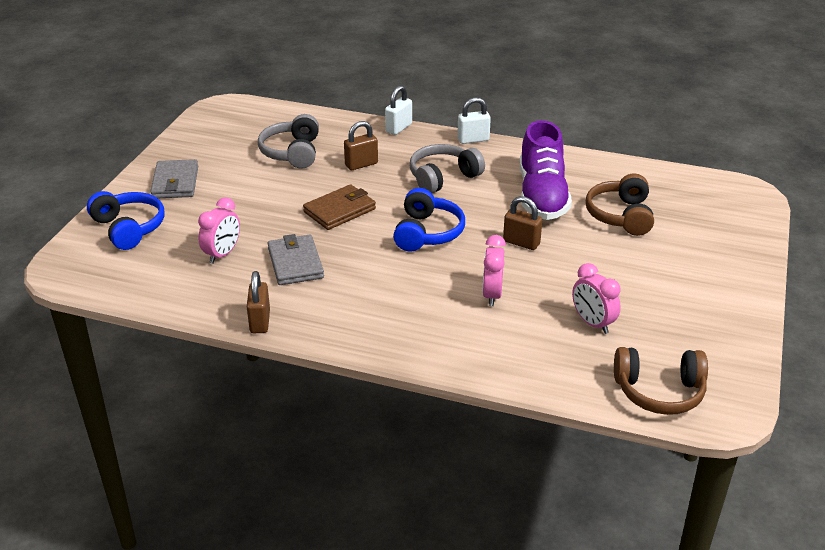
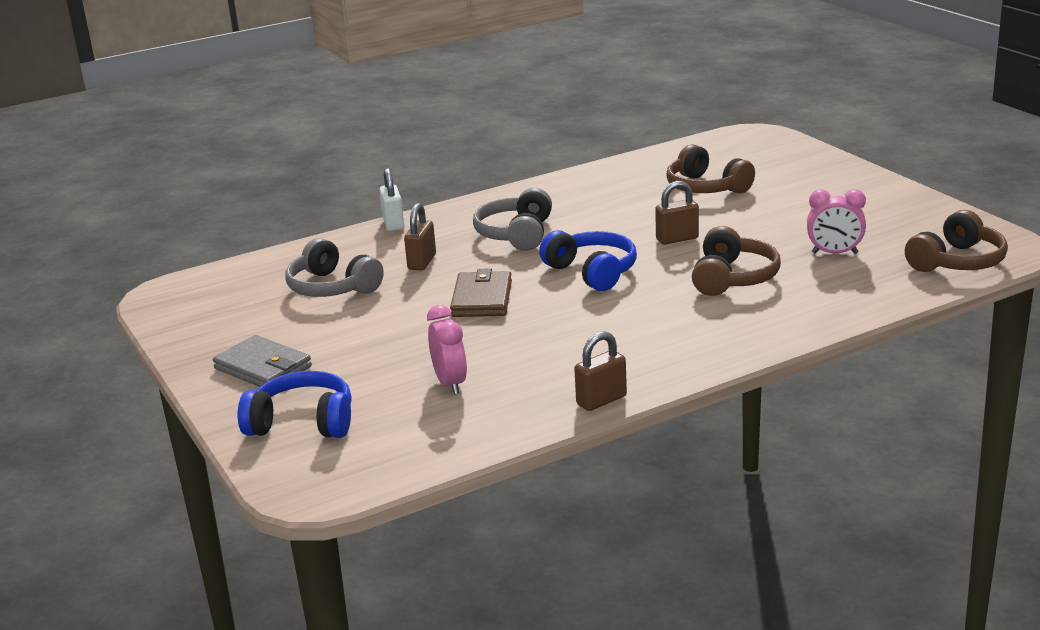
camera: 45 degrees left, 10 degrees down
brown padlock [247,271,270,333] -> brown padlock turned 75 degrees counterclockwise [574,331,627,411]
grey wallet [268,234,324,285] -> none
white padlock [457,97,491,144] -> none
pink clock [483,235,506,306] -> brown headphones [692,226,781,296]
purple shoe [520,120,572,220] -> none

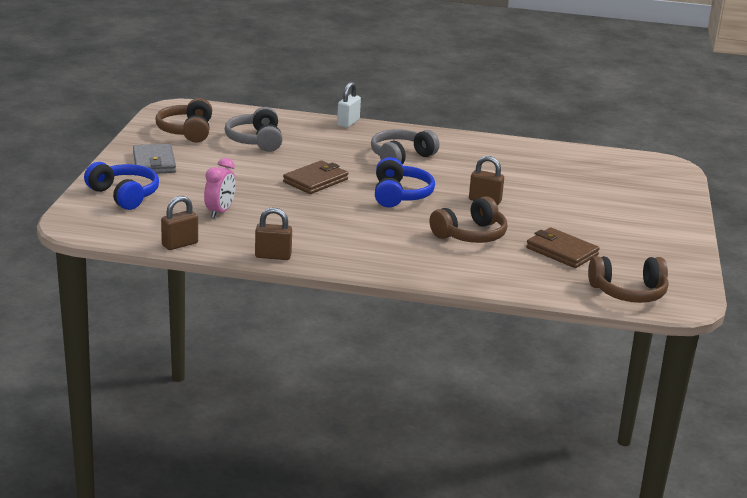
camera: 35 degrees right, 0 degrees up
brown padlock [404,203,436,270] -> brown padlock moved to [161,196,198,250]
brown headphones [666,144,755,194] -> brown headphones moved to [155,98,212,143]
pink clock [807,189,866,254] -> brown wallet [526,227,600,268]

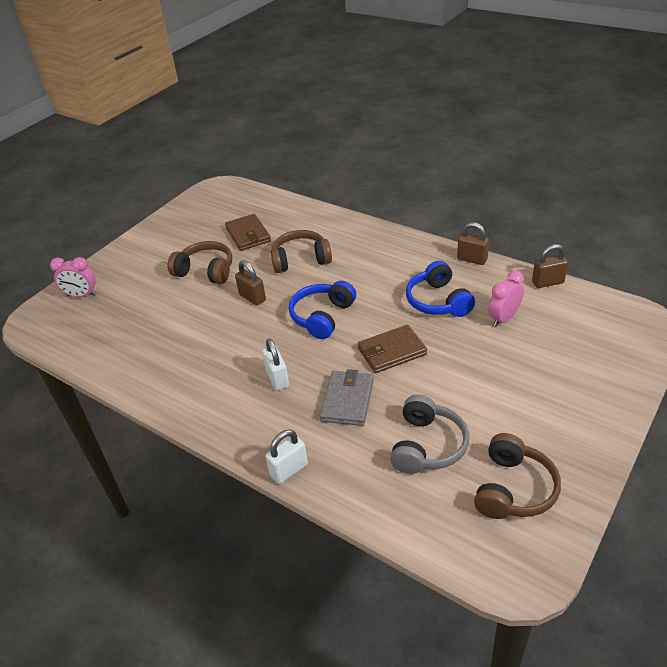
camera: 150 degrees left, 15 degrees up
blue headphones [84,162,159,210] -> blue headphones moved to [406,261,475,317]
grey wallet [133,144,176,174] -> grey wallet moved to [320,369,374,426]
grey headphones [371,129,439,164] -> white padlock [262,339,289,391]
brown headphones [588,256,669,303] -> brown headphones moved to [167,241,232,284]
none -> pink clock [50,257,96,297]

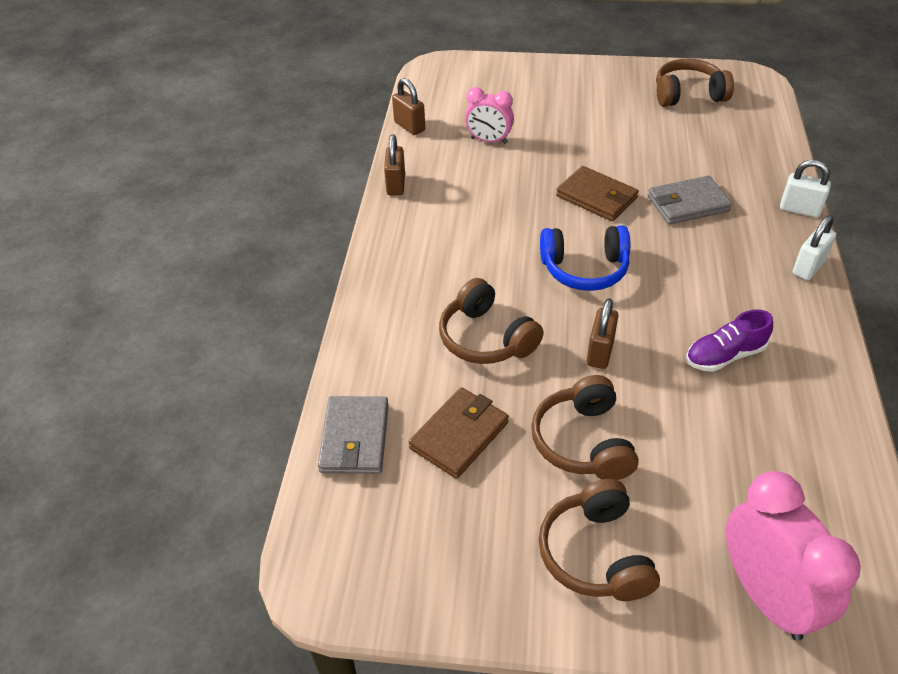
camera: 120 degrees left, 5 degrees up
pink clock [50,257,96,297] -> pink clock [726,471,861,641], size x1.67
white padlock [262,339,289,391] -> white padlock moved to [793,215,836,280]
grey headphones [390,395,469,474] -> none
blue headphones [406,261,475,317] -> none
none -> grey wallet [318,396,389,474]
none -> brown headphones [539,479,660,601]
none -> purple shoe [686,309,773,372]

